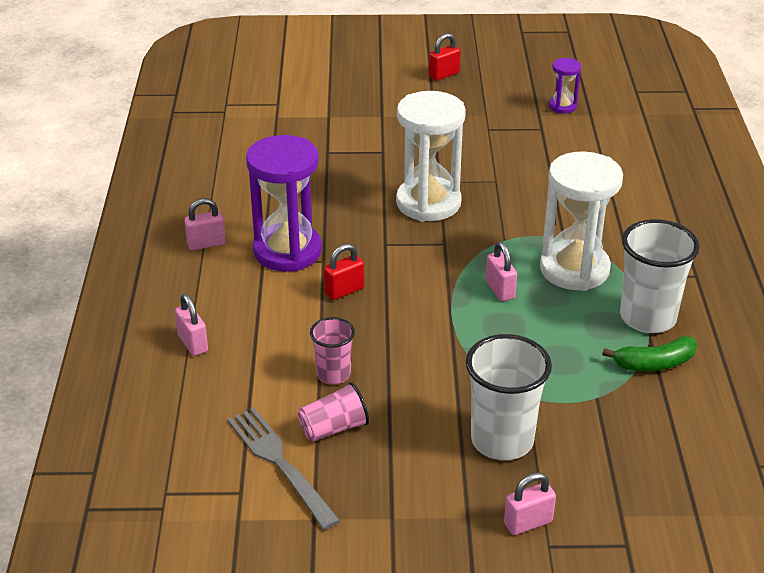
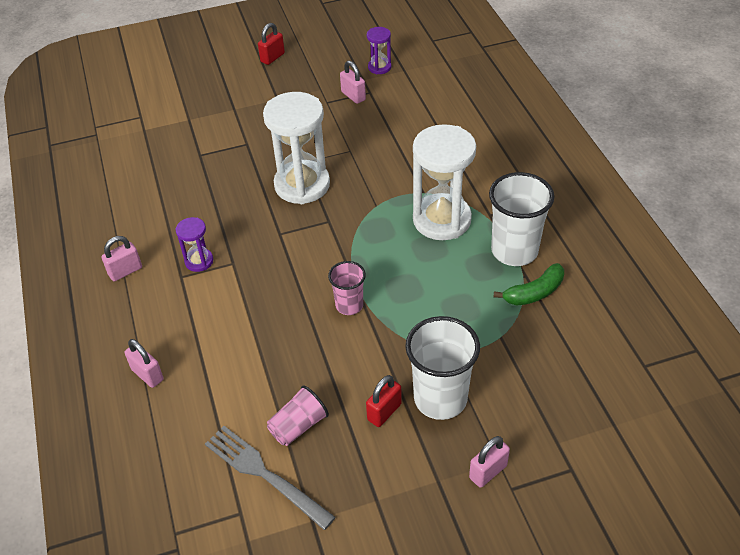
camera: 15 degrees left, 10 degrees up
purple hourglass [246,135,322,272] -> purple hourglass [176,217,213,272], size x0.48
pink cup [310,317,355,384] -> pink cup moved to [328,261,366,315]
red padlock [324,244,364,300] -> red padlock moved to [366,375,402,427]
pink padlock [486,241,517,301] -> pink padlock moved to [340,60,366,104]

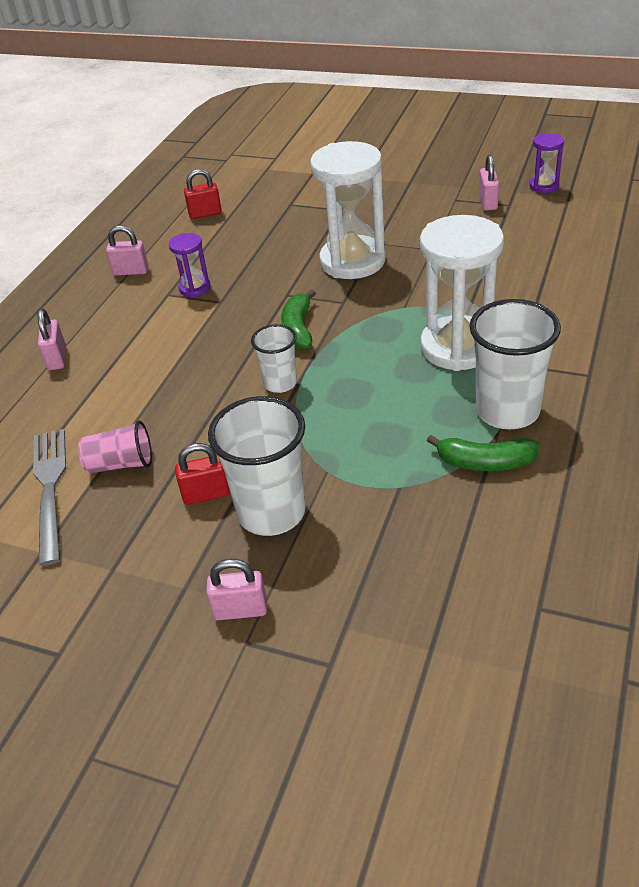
camera: 40 degrees right, 5 degrees down
red padlock [258,23,285,65] -> red padlock moved to [184,169,222,219]
pink cup [328,261,366,315] -> white cup [251,324,297,393]
none -> green banana [281,289,316,350]

